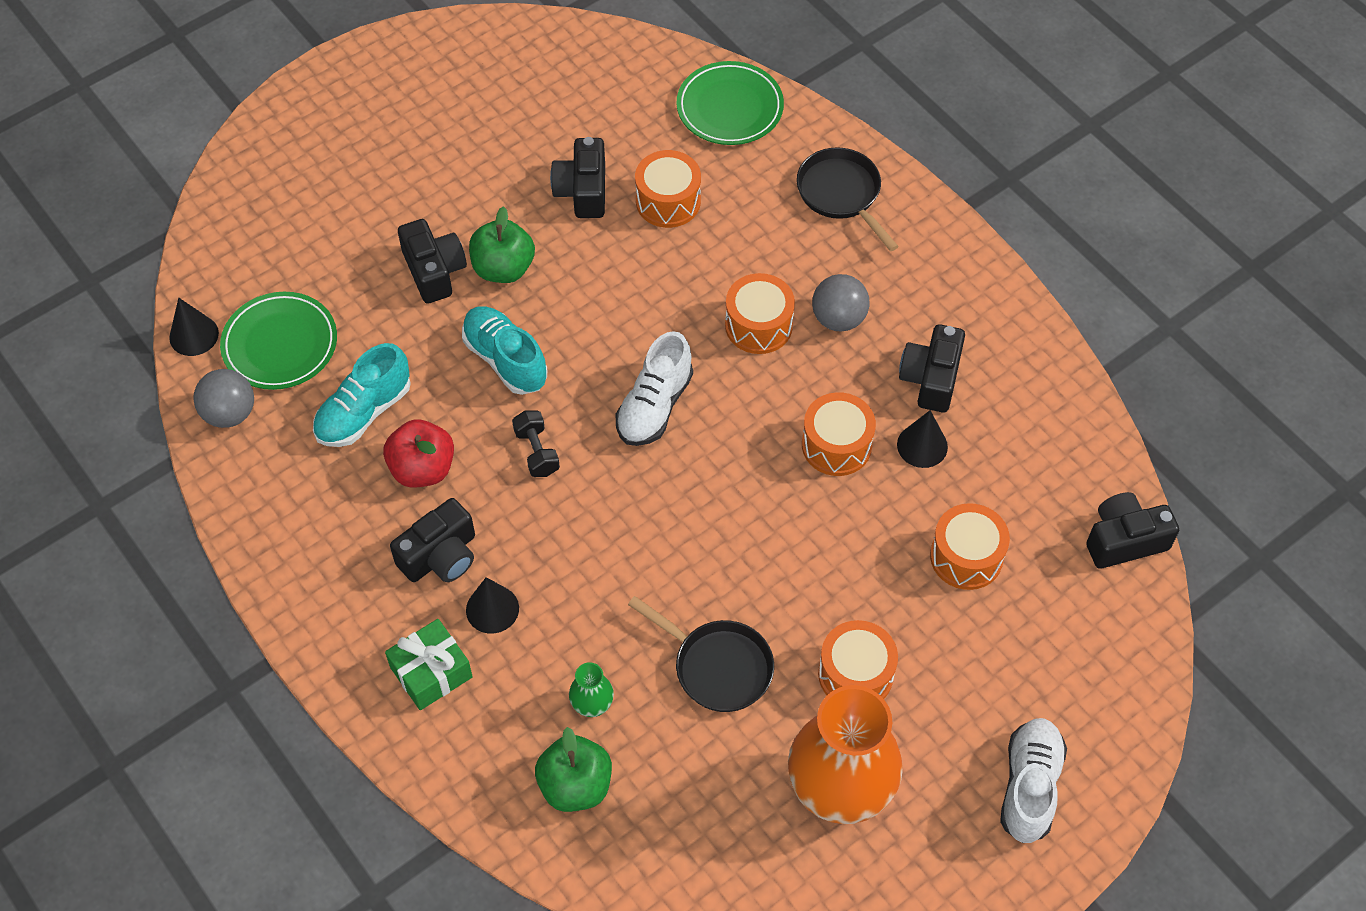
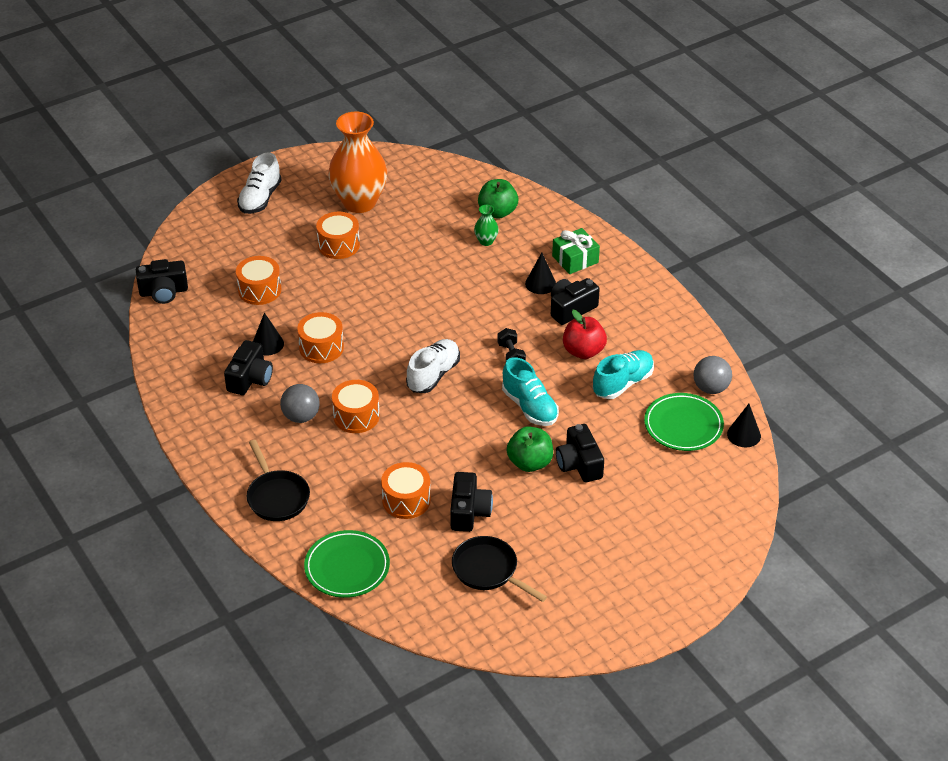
camera: 175 degrees left, 15 degrees down
black pan [628,596,774,712] -> black pan moved to [452,536,547,602]

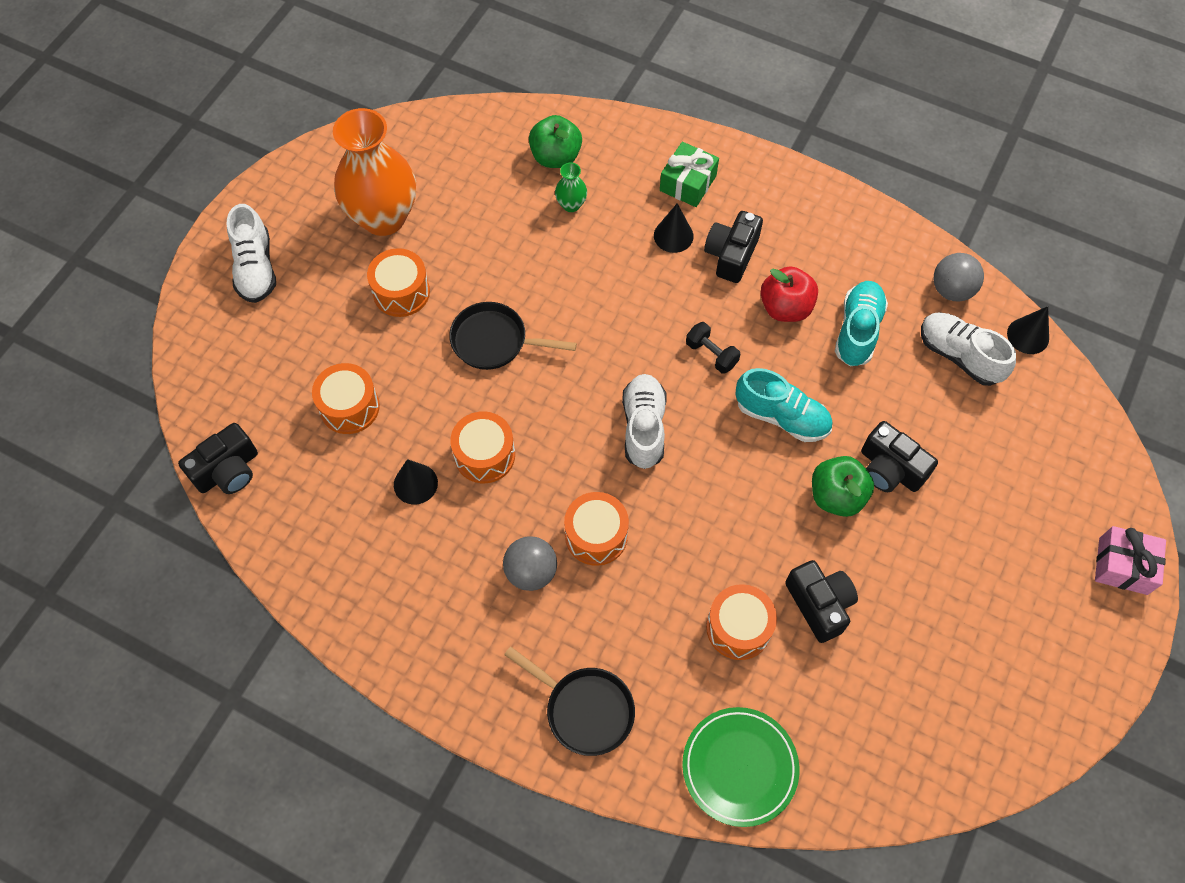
camera: 30 degrees left, 20 degrees up
black camera [224,340,273,395] -> none
black pan [452,536,547,602] -> black pan moved to [449,302,577,370]
green plate [644,393,724,451] -> white shoe [921,312,1016,386]
none -> pink gift [1095,526,1166,595]

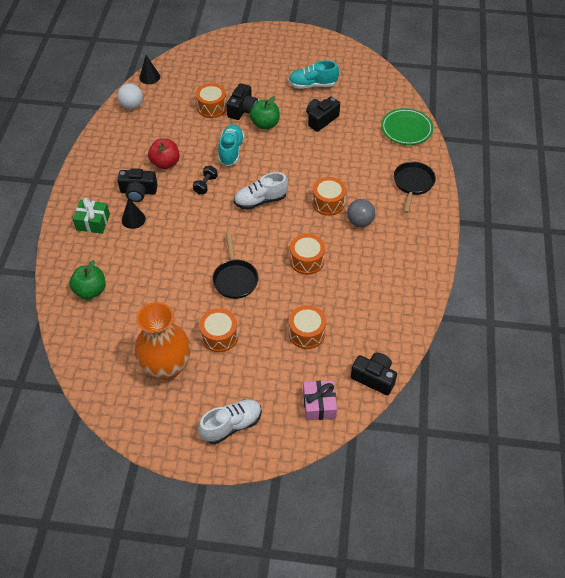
camera: 110 degrees left, 10 degrees down
black cone [394,459,438,505] -> none
green vase [555,163,587,212] -> none
orange drum [706,584,777,660] -> orange drum moved to [196,83,227,118]
turquoise shoe [835,281,888,366] -> turquoise shoe moved to [288,60,339,89]
white shoe [921,312,1016,386] -> none
grey ball [934,253,984,301] -> white ball [117,83,143,109]
pink gift [1095,526,1166,595] -> pink gift moved to [303,380,337,421]

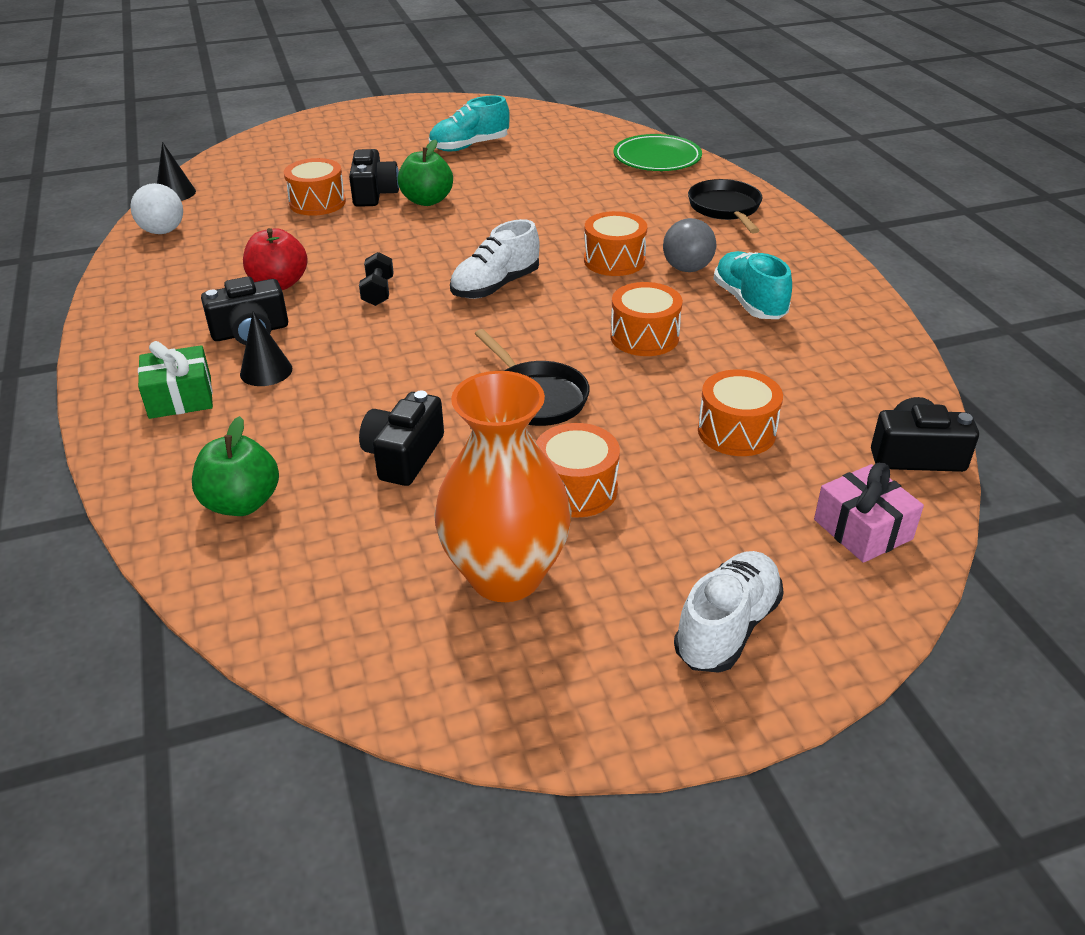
camera: 25 degrees left, 15 degrees down
turquoise shoe [218,124,244,166] -> turquoise shoe moved to [713,251,792,319]
black camera [306,97,340,132] -> black camera moved to [359,390,444,486]

